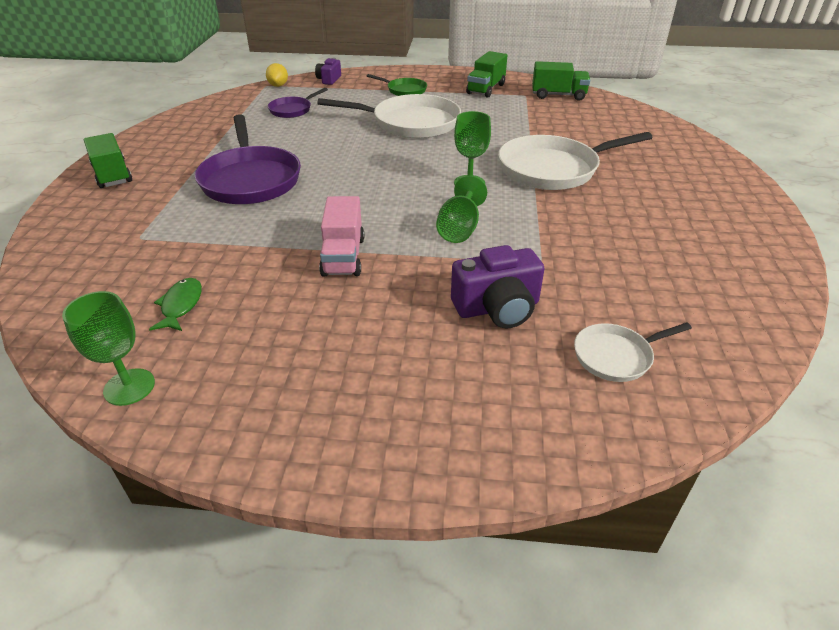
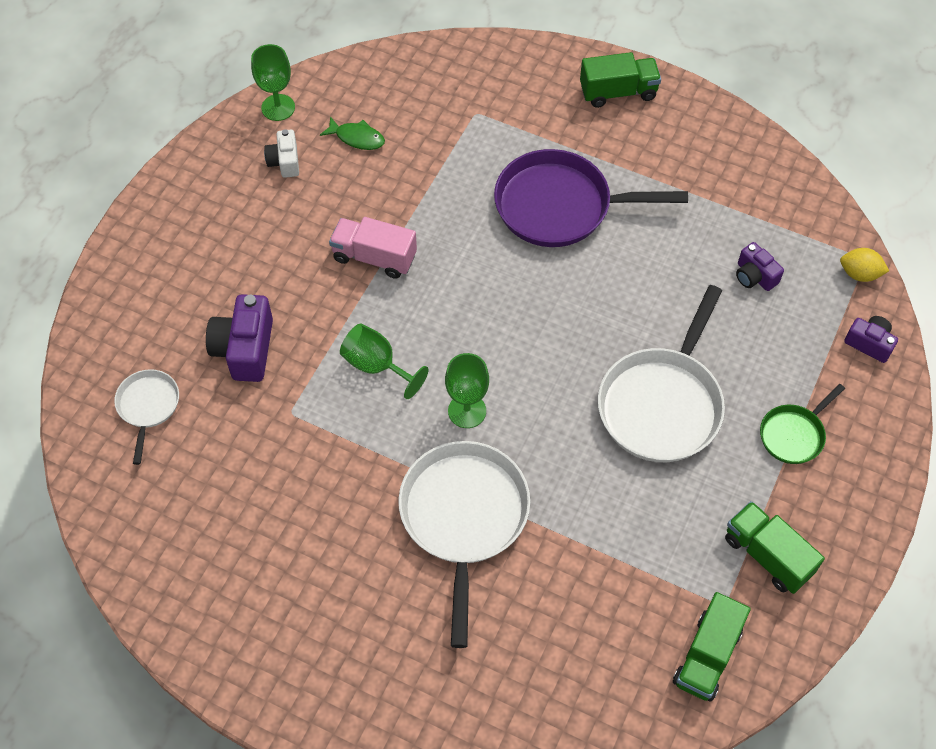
camera: 110 degrees right, 20 degrees up
purple pan [268,88,328,118] -> purple camera [736,242,784,291]
none -> white camera [264,129,299,178]

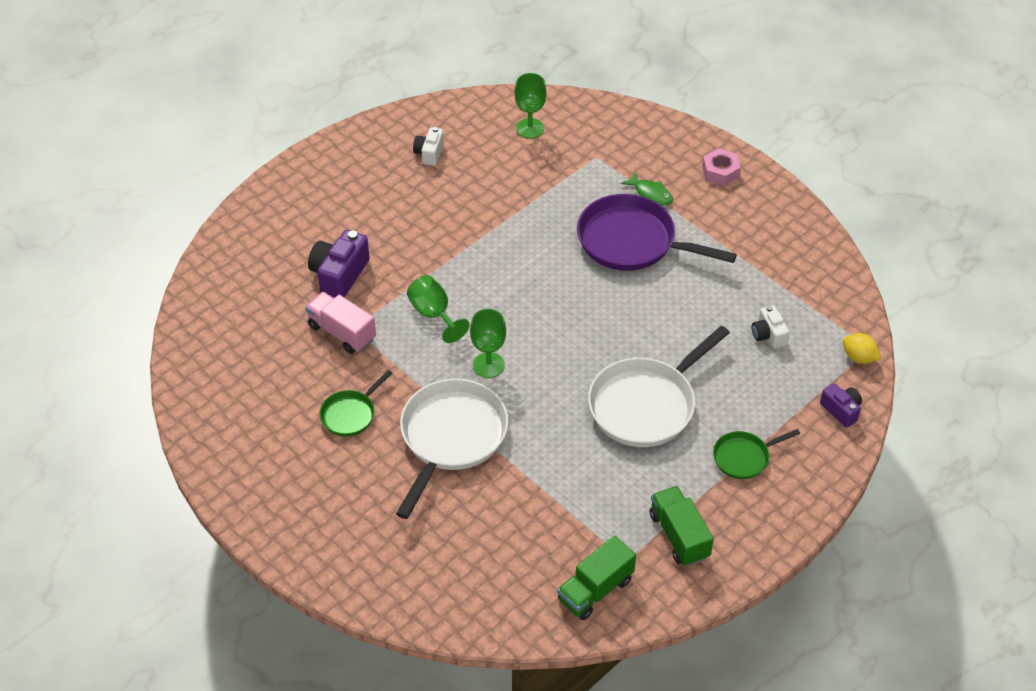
camera: 20 degrees right, 10 degrees down
white pan [114,369,179,465] -> none
green goblet [251,44,295,121] -> green goblet moved to [515,73,546,138]
green fish [320,116,385,150] -> green fish moved to [621,172,673,206]
pink truck [329,217,417,279] -> pink truck moved to [305,292,376,354]
green truck [580,52,661,108] -> pink nut [702,148,741,186]
purple camera [736,242,784,291] -> white camera [752,305,790,349]
none -> green pan [320,370,392,437]

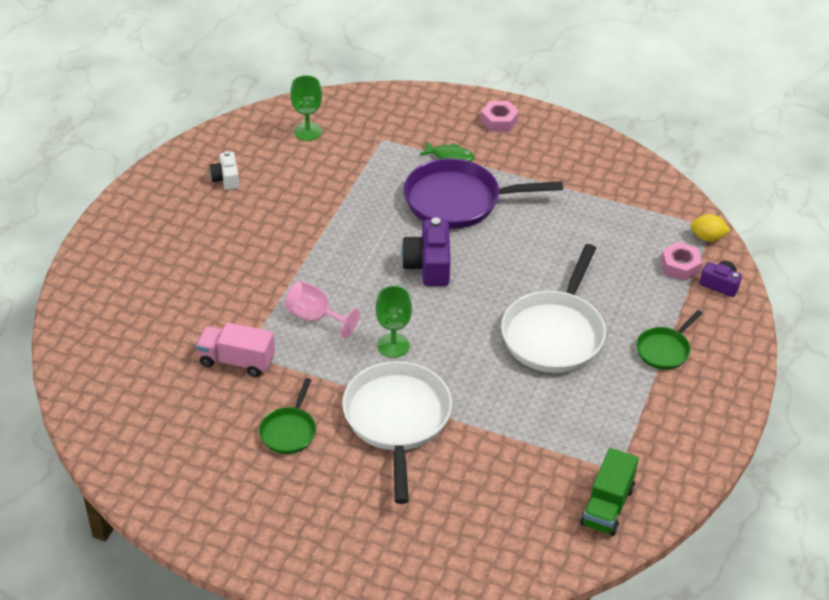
camera: 25 degrees left, 5 degrees down
purple camera [308,230,370,298] -> purple camera moved to [401,218,450,286]
green goblet [407,275,470,343] -> pink goblet [285,281,360,338]
green truck [649,486,714,566] -> none
white camera [752,305,790,349] -> none
none -> pink nut [661,242,702,281]

